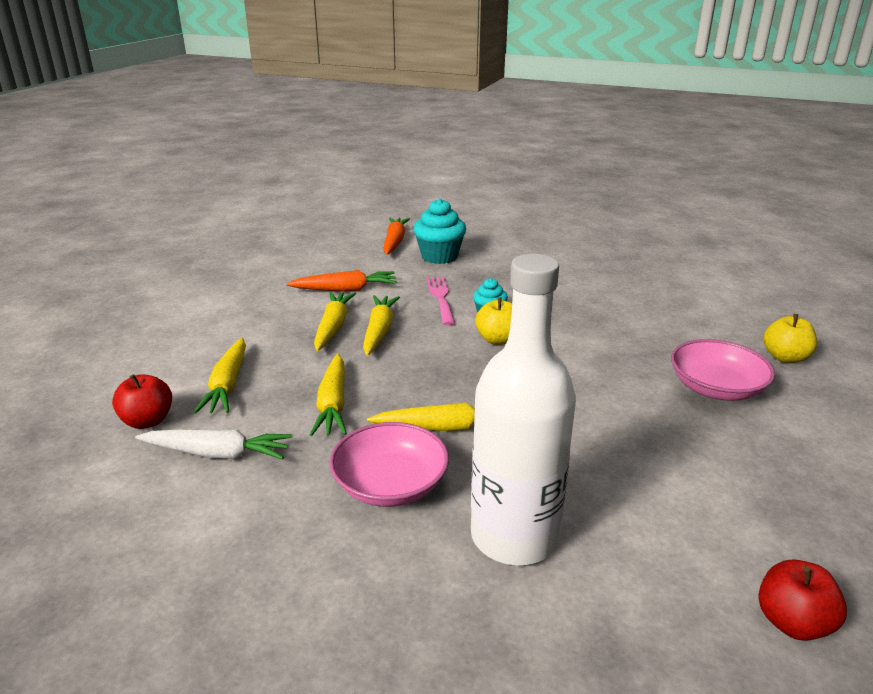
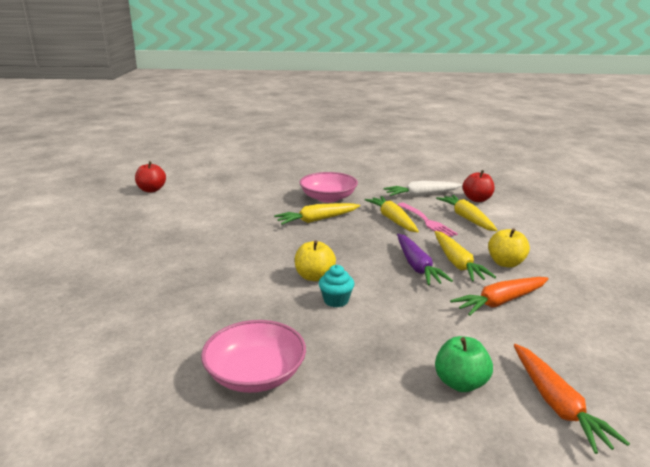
camera: 160 degrees right, 5 degrees down
yellow carrot [363,295,400,356] -> purple carrot [397,234,453,285]
turquoise cupcake [413,198,466,264] -> green apple [435,336,493,392]
pink fork [426,277,455,325] -> pink fork moved to [398,203,458,237]
white bottle [471,254,576,565] -> none
pink bowl [671,339,775,401] -> pink bowl moved to [201,320,306,393]
yellow apple [763,314,817,363] -> yellow apple moved to [488,228,530,268]

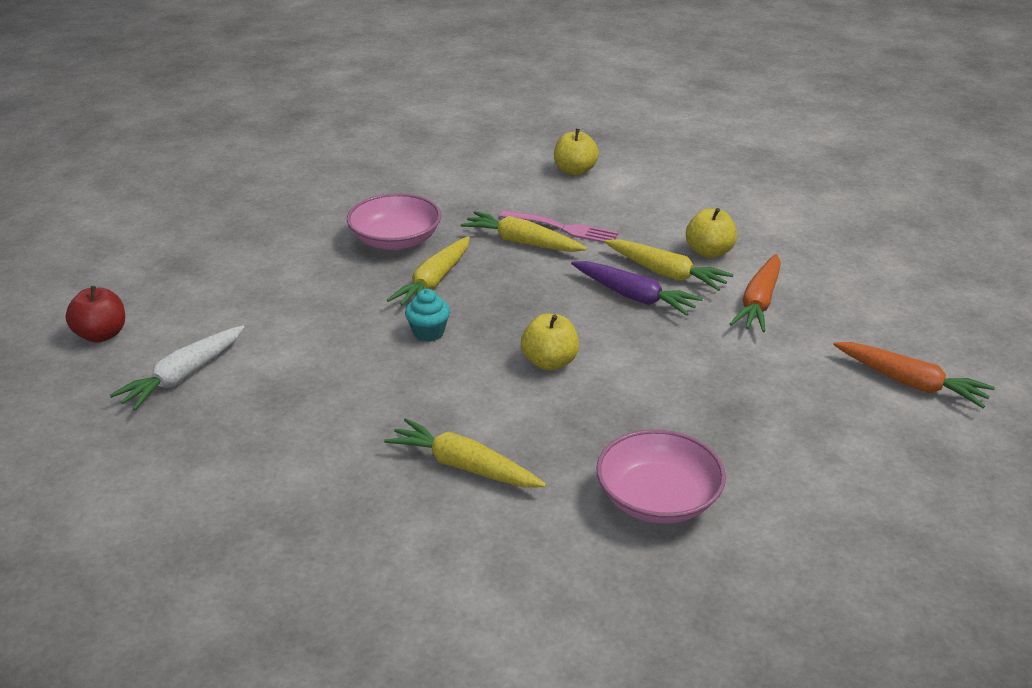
camera: 40 degrees left, 10 degrees up
turquoise cupcake [319,265,354,308] -> turquoise cupcake moved to [405,289,450,342]
white carrot [384,181,462,197] -> white carrot moved to [110,325,245,410]
green apple [435,336,493,392] -> none
yellow carrot [436,195,497,231] -> yellow carrot moved to [384,418,546,488]
red apple [463,170,495,202] -> yellow apple [554,129,599,176]

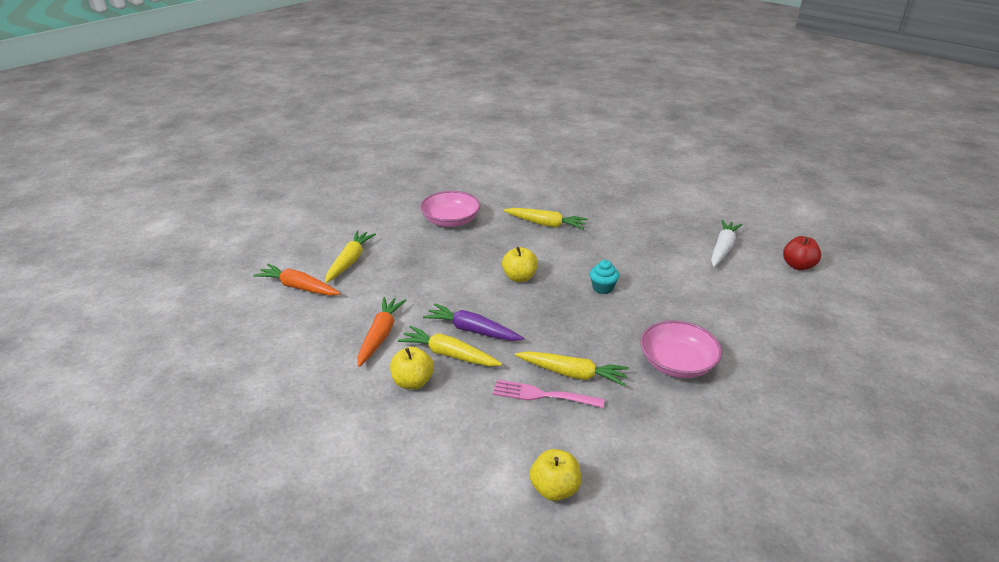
camera: 170 degrees right, 0 degrees up
yellow carrot [387,236,470,306] -> yellow carrot moved to [325,231,376,283]

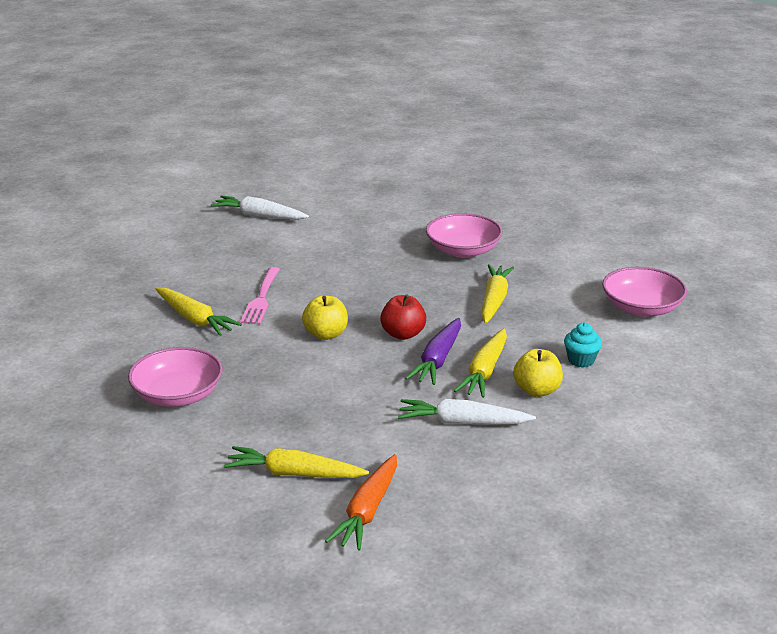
camera: 95 degrees left, 5 degrees down
orange carrot [358,297,406,367] -> white carrot [398,399,536,424]
pink fork [493,380,605,408] -> pink fork moved to [240,267,280,324]
yellow carrot [503,208,588,229] -> yellow carrot turned 120 degrees clockwise [155,288,242,336]
yellow apple [530,449,581,501] -> pink bowl [602,267,687,317]
turquoise cupcake [590,260,619,294] -> turquoise cupcake moved to [564,323,602,367]
red apple [783,236,821,270] -> red apple moved to [380,294,427,340]

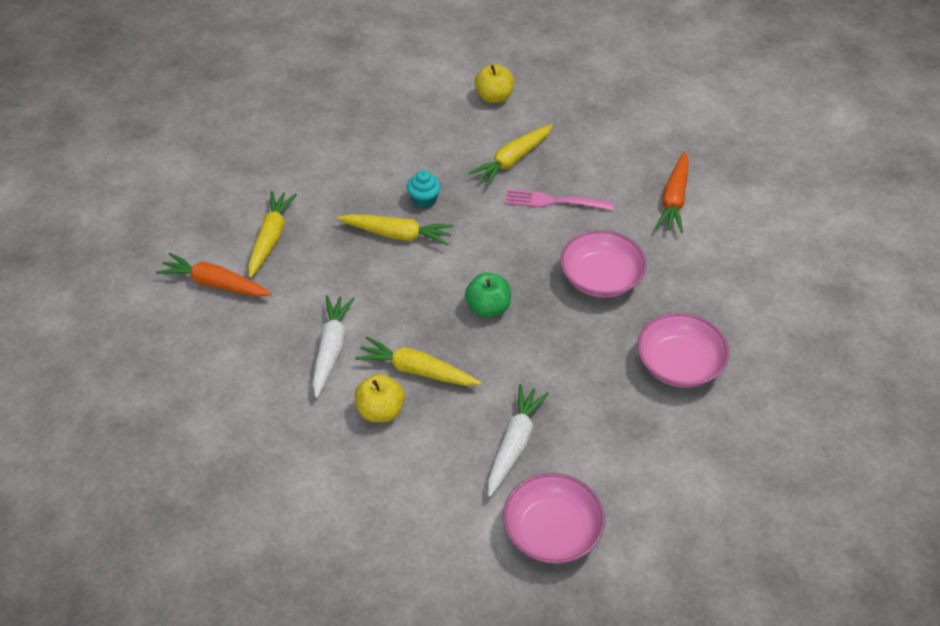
camera: 90 degrees right, 20 degrees up
pink bowl [128,347,223,407] -> pink bowl moved to [560,230,647,298]
white carrot [211,196,309,220] -> white carrot moved to [488,384,549,497]
yellow apple [302,295,348,340] -> yellow apple moved to [475,64,514,103]
red apple [380,294,427,340] -> green apple [465,272,511,318]
purple carrot [405,318,461,385] -> none
yellow carrot [481,264,514,324] -> yellow carrot moved to [337,214,454,246]
turquoise cupcake [564,323,602,367] -> turquoise cupcake moved to [407,170,441,209]
none -> orange carrot [655,152,689,233]

